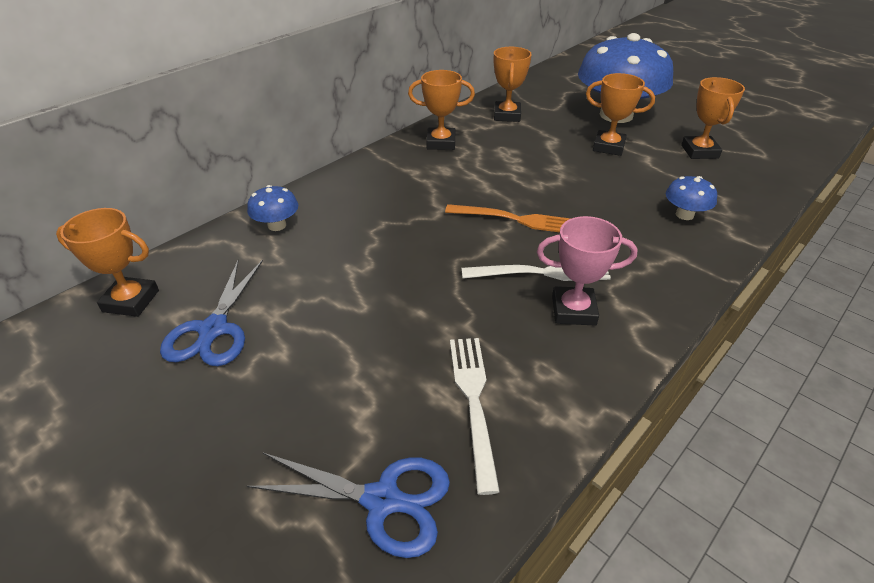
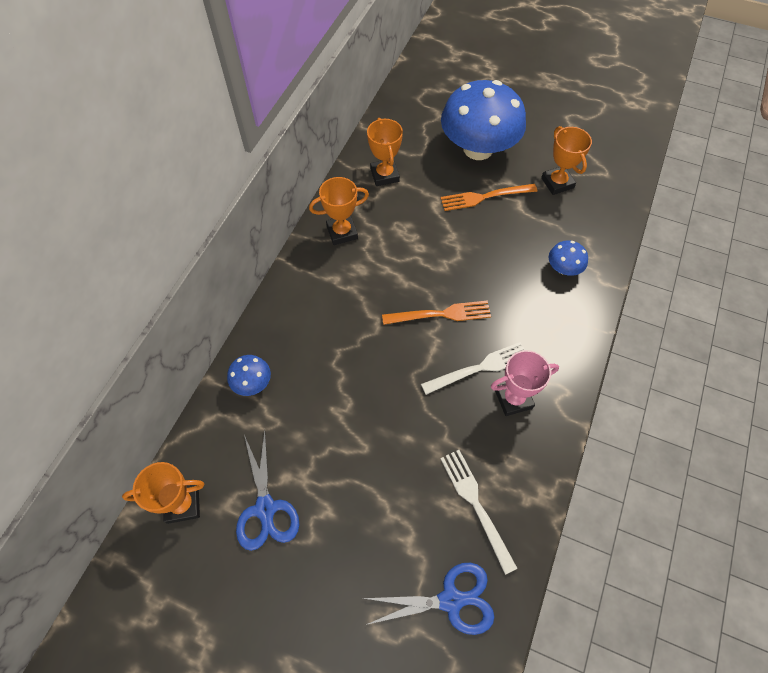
camera: 20 degrees left, 20 degrees up
orange trophy [586,73,655,156] -> orange fork [440,184,537,211]

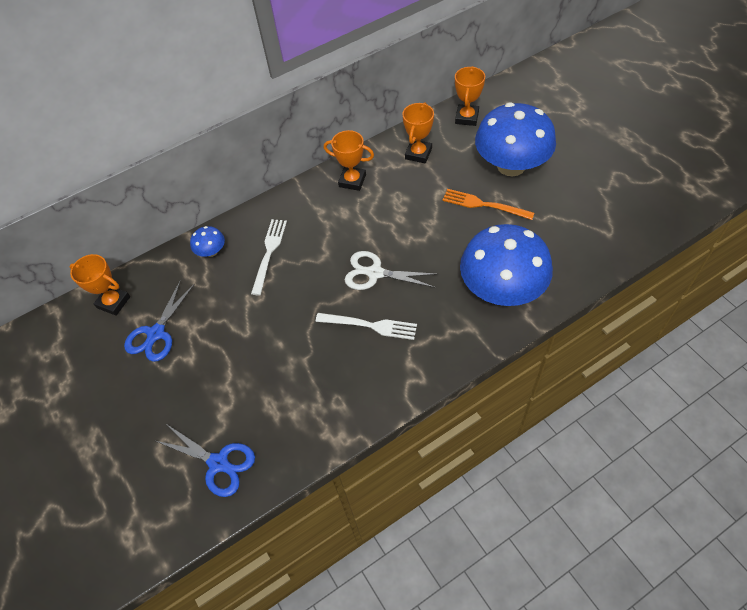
camera: 40 degrees right, 5 degrees down
orange fork [382,300,491,325] -> white scissors [345,251,438,290]
white fork [440,450,518,575] -> white fork moved to [251,219,287,296]
pink trophy [491,350,559,416] -> none
orange trophy [541,126,592,195] -> orange trophy moved to [455,66,485,126]
blue mushroom [549,240,588,276] -> blue mushroom [460,224,553,306], size x2.38

